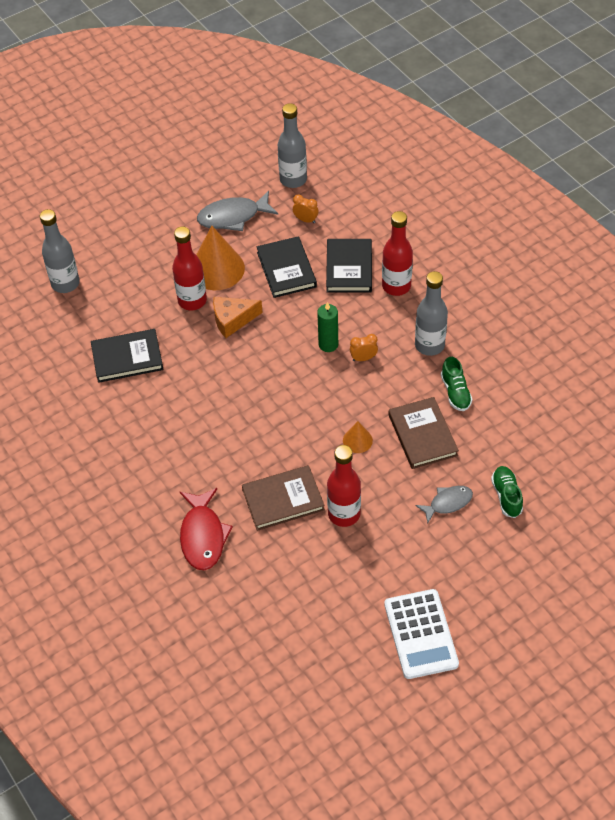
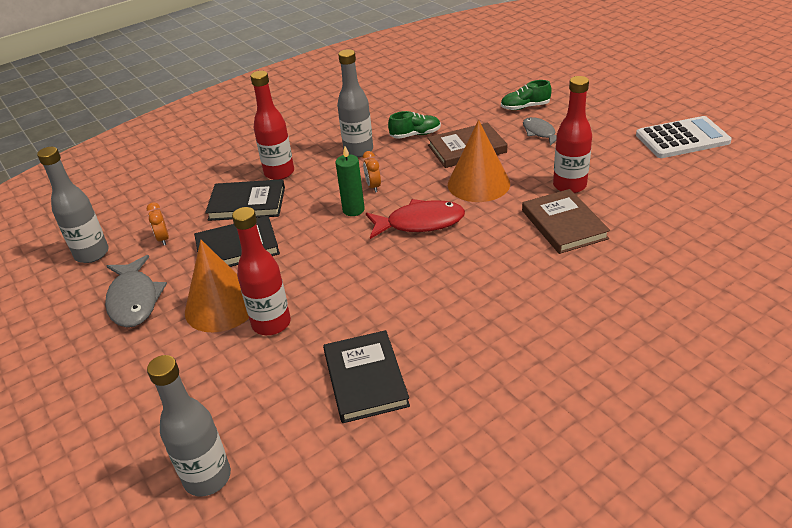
camera: 90 degrees left, 15 degrees down
red fish [180,488,233,570] -> red fish moved to [366,199,465,239]
orange cheese [213,297,263,338] -> none
orange clock [293,194,318,223] -> orange clock turned 45 degrees counterclockwise [147,202,169,245]
orange cone [343,421,373,453] -> orange cone [448,120,510,202], size x2.02

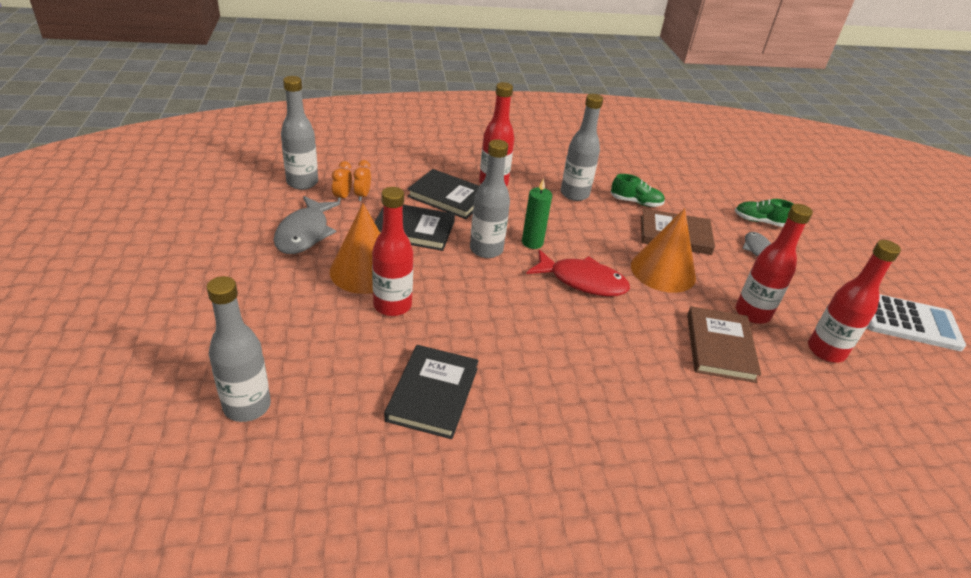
camera: 20 degrees right, 0 degrees up
orange clock [363,151,381,193] -> orange clock moved to [332,161,352,202]
none -> grey bottle [470,139,510,258]
none -> red bottle [808,240,901,363]

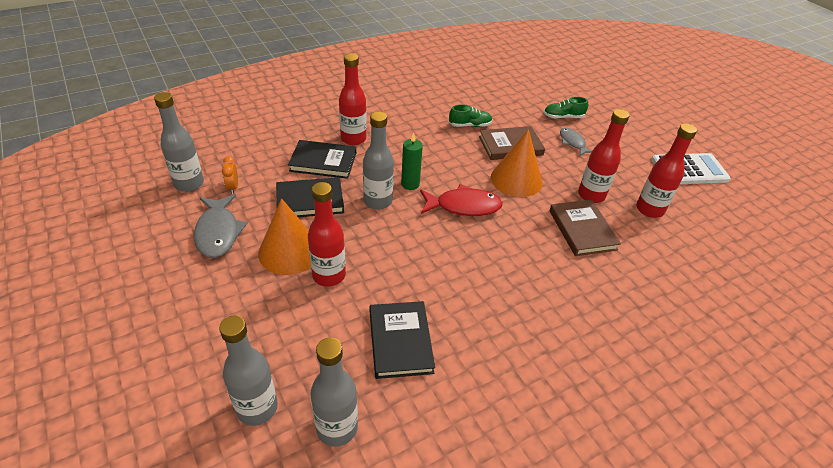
camera: 20 degrees left, 5 degrees up
orange clock [353,160,371,201] -> none
grey bottle [561,94,603,201] -> grey bottle moved to [310,338,358,447]

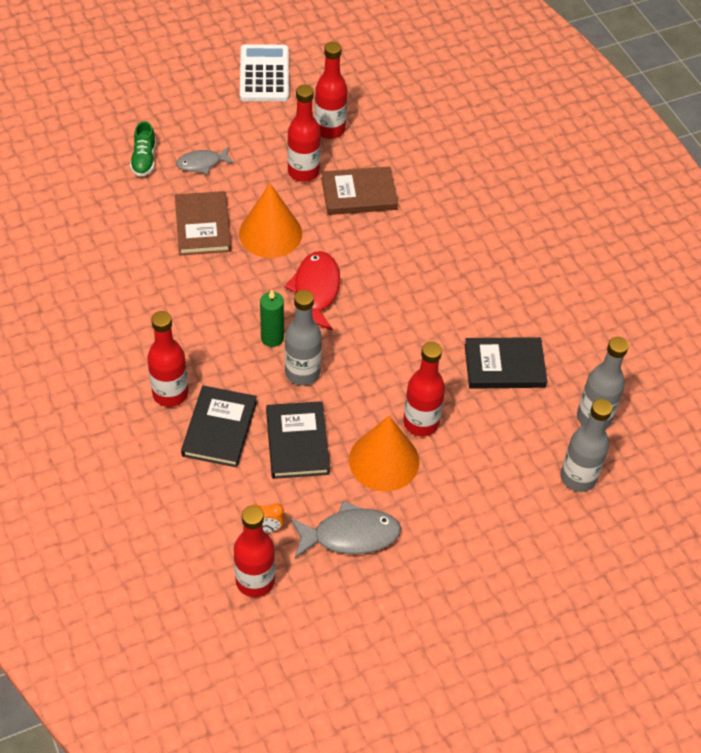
camera: 85 degrees left, 10 degrees up
grey bottle [154,92,204,192] -> red bottle [234,506,275,597]
green shoe [449,104,492,127] -> none

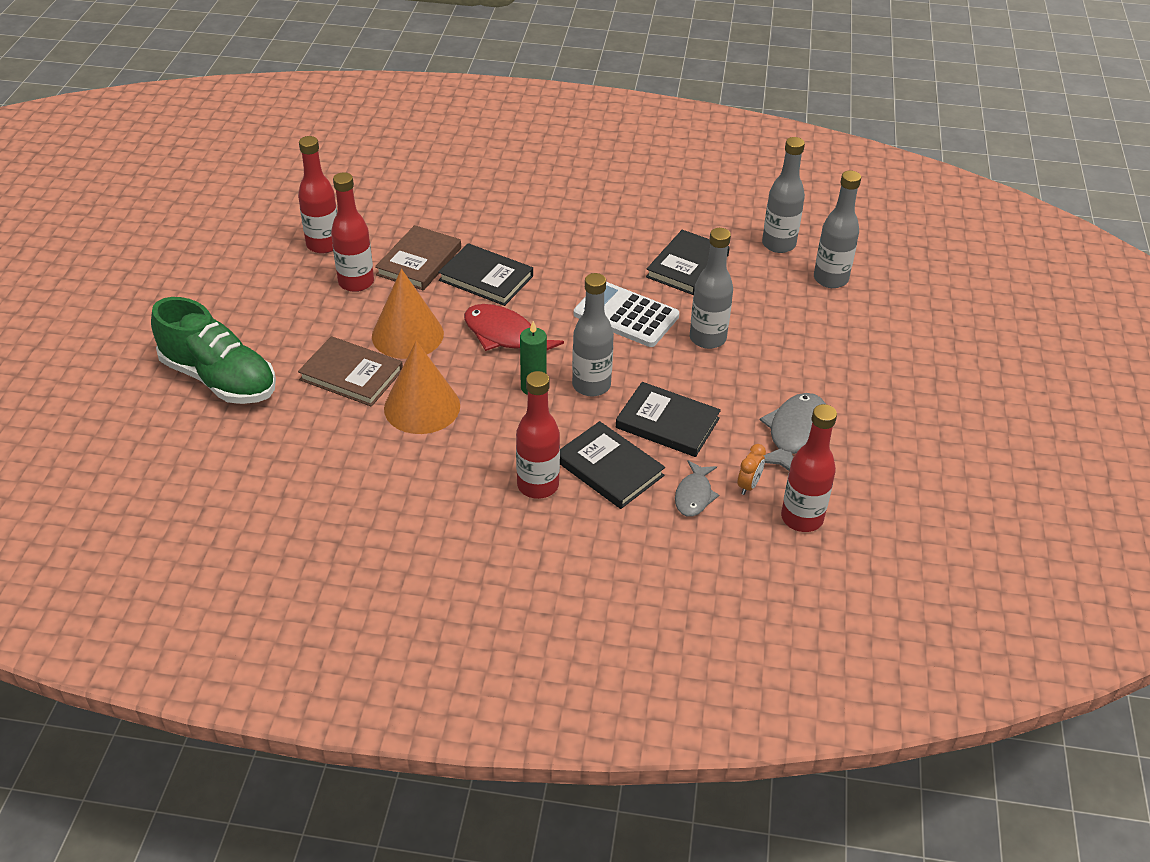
camera: 55 degrees left, 10 degrees down
green shoe [130,121,156,177] -> green shoe [151,297,276,404], size x2.07
grey fish [176,146,234,174] -> grey fish moved to [675,460,719,517]
white calculator [240,44,289,101] -> white calculator moved to [574,282,679,347]
orange cone [349,416,419,492] -> orange cone moved to [384,341,460,434]
red bottle [403,342,445,436] -> grey bottle [690,228,733,349]
none -> black book [438,243,533,306]

